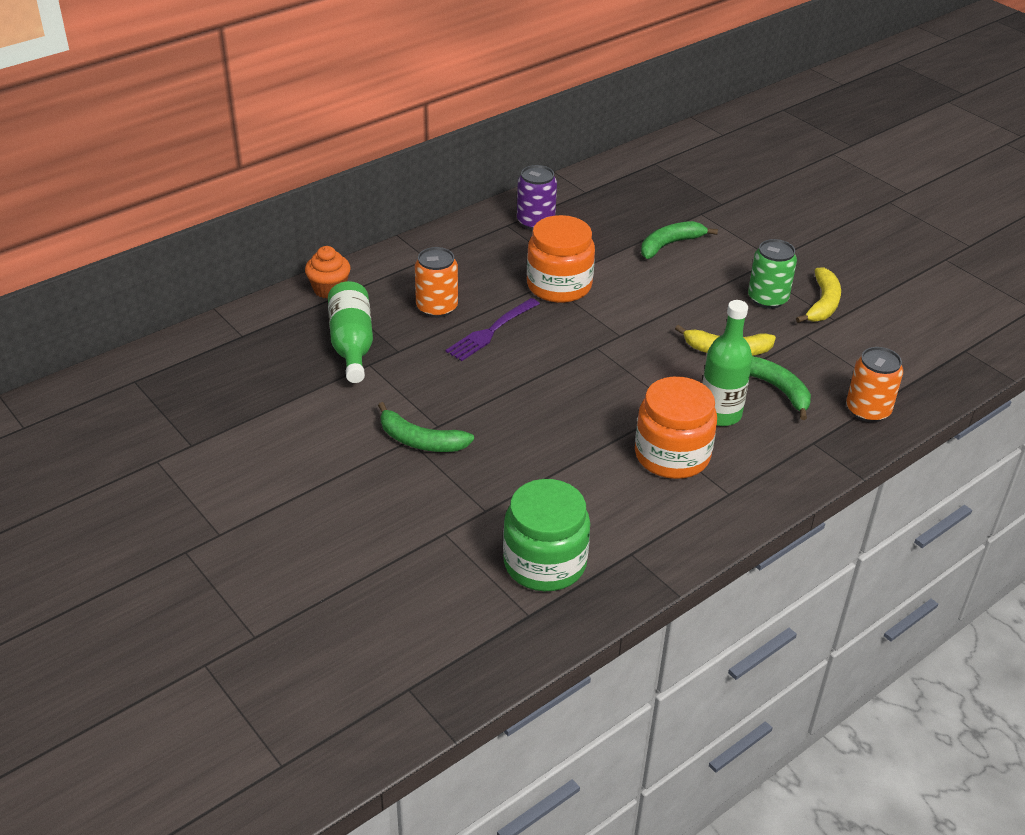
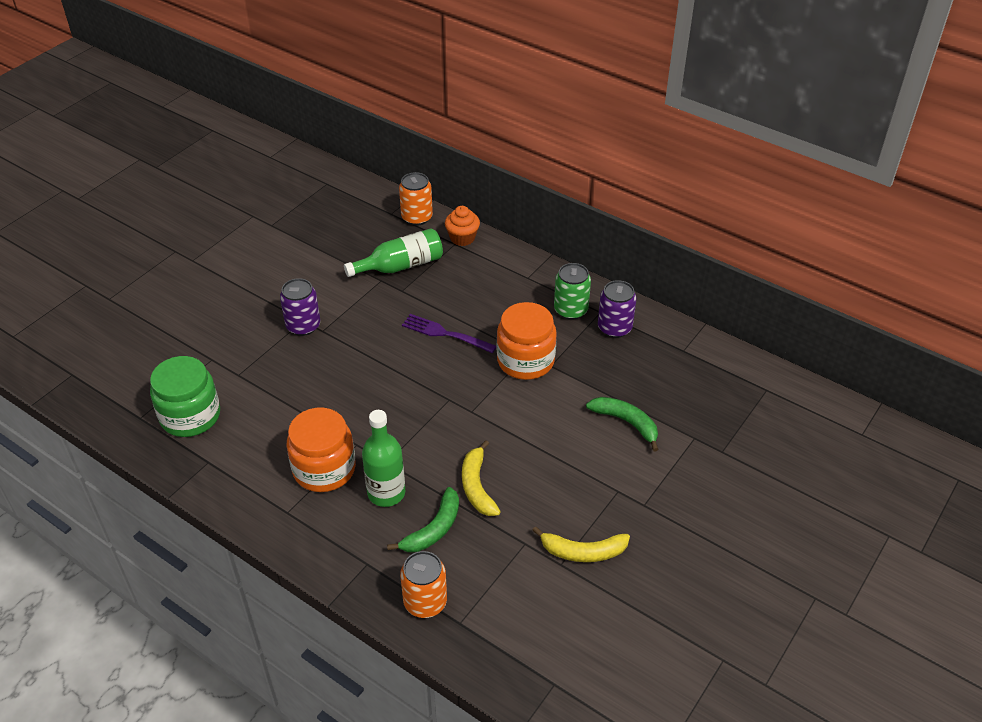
camera: 75 degrees right, 5 degrees up
green banana [378,402,474,452] -> purple can [280,278,320,336]
orange can [415,247,458,318] -> orange can moved to [399,172,433,226]
green can [748,239,797,309] -> green can moved to [554,263,591,320]

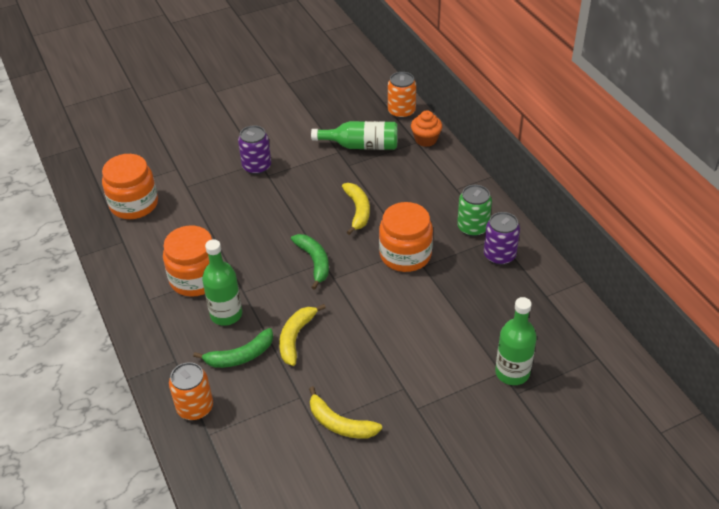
camera: 30 degrees right, 0 degrees up
green jar [150,356,220,437] -> orange jar [102,154,158,219]
purple fork [402,314,497,353] -> yellow banana [342,183,370,235]
green banana [586,397,659,452] -> green banana moved to [291,234,329,290]
none -> green bottle [495,297,537,385]

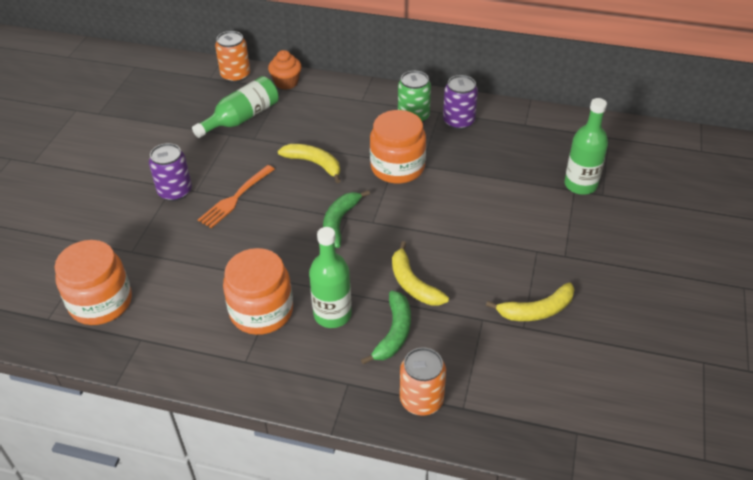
camera: 50 degrees left, 0 degrees up
green banana [291,234,329,290] -> green banana turned 90 degrees counterclockwise [323,190,370,248]
none -> orange fork [198,165,275,228]

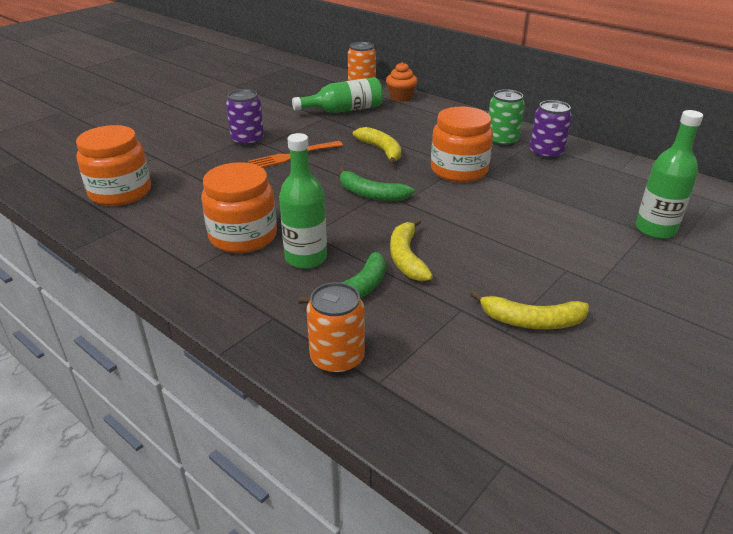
camera: 25 degrees right, 10 degrees down
green banana [323,190,370,248] -> green banana turned 105 degrees counterclockwise [339,167,415,201]

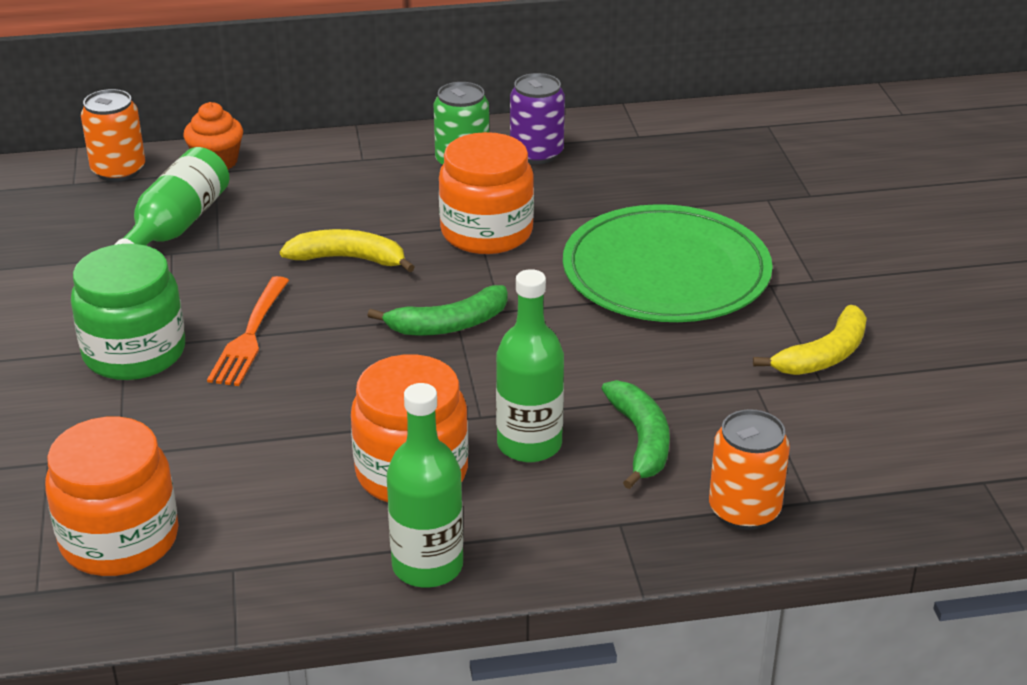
camera: 50 degrees left, 0 degrees up
purple can [226,89,264,146] -> green jar [71,244,185,380]
yellow banana [390,218,433,282] -> none
green bottle [635,110,703,239] -> green bottle moved to [387,383,463,588]
none -> green plate [563,204,773,322]

